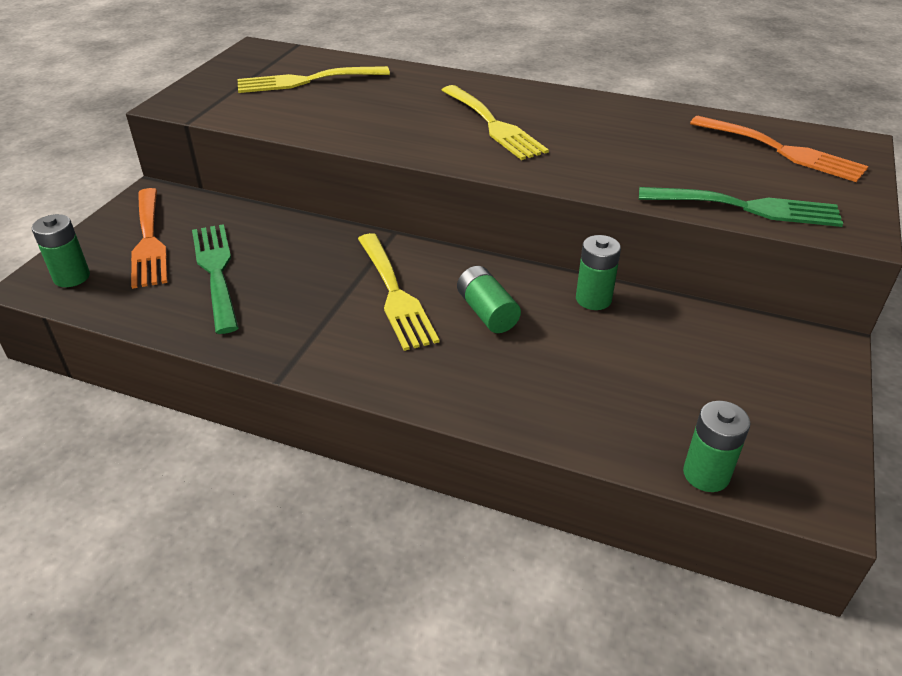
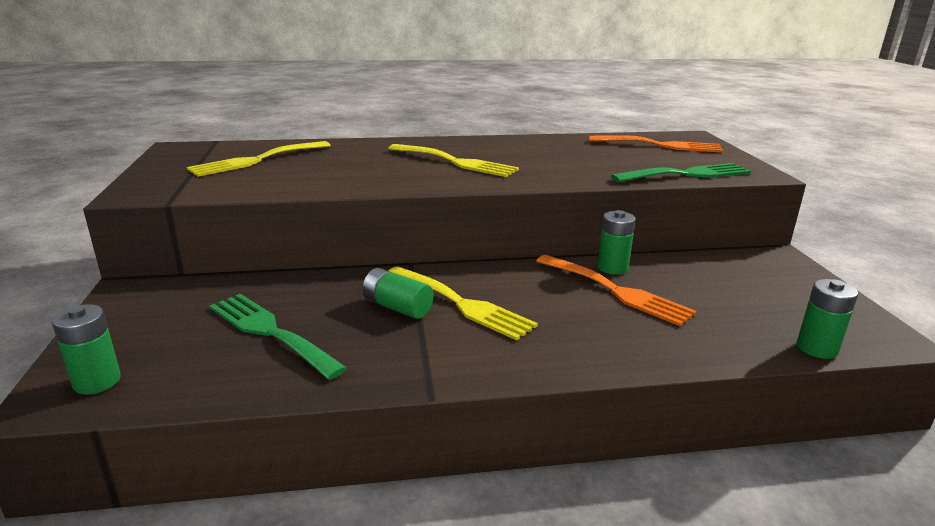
camera: 30 degrees left, 15 degrees down
orange fork [131,188,168,289] -> orange fork moved to [536,255,697,326]
green battery [457,266,521,333] -> green battery moved to [362,268,433,319]

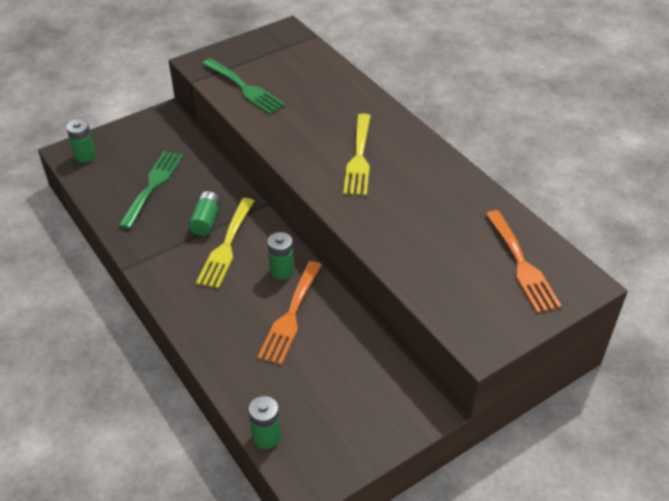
camera: 65 degrees right, 20 degrees up
yellow fork [187,141,331,177] -> none
green battery [597,210,636,275] -> green battery moved to [268,232,294,280]
green fork [611,163,751,182] -> green fork moved to [202,58,285,114]

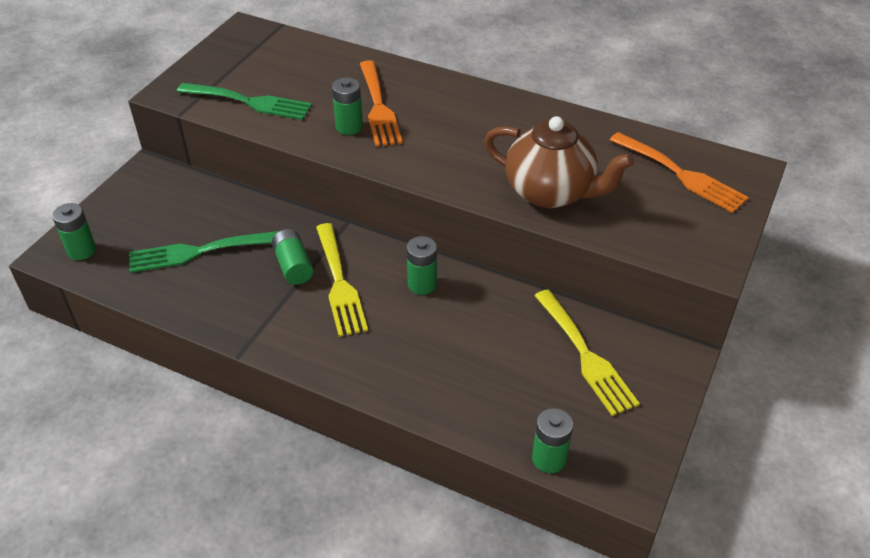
camera: 30 degrees left, 0 degrees up
green fork [119,151,183,229] -> green fork turned 90 degrees counterclockwise [129,231,278,273]
orange fork [258,261,322,365] -> orange fork moved to [360,60,402,147]
yellow fork [343,114,371,196] -> yellow fork moved to [534,289,640,416]
none -> green battery [332,77,363,135]
none -> brown teapot [484,116,634,208]

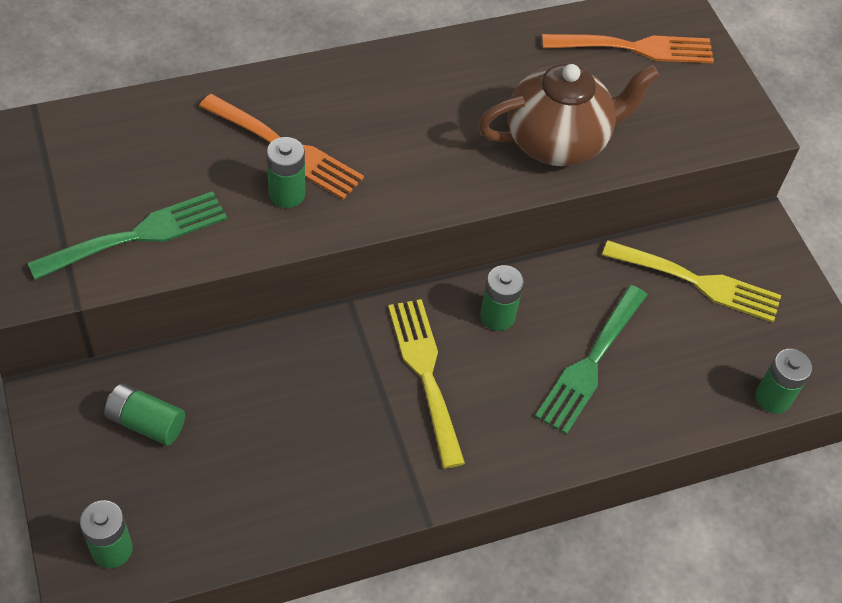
camera: 50 degrees left, 10 degrees up
green fork [129,231,278,273] -> green fork moved to [535,285,647,435]
green battery [272,229,313,285] -> green battery moved to [104,383,185,445]
yellow fork [316,223,368,337] -> yellow fork turned 135 degrees counterclockwise [388,299,465,468]

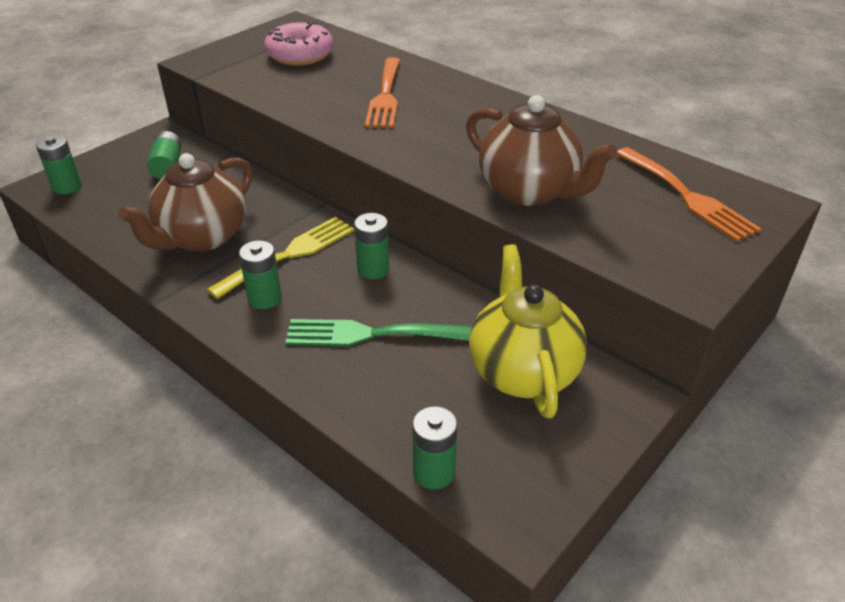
camera: 65 degrees right, 15 degrees down
green fork [28,191,227,280] -> none
green battery [266,137,305,208] -> green battery moved to [239,241,282,309]
yellow fork [602,240,781,322] -> yellow teapot [469,244,587,418]
none -> brown teapot [118,153,253,252]
none -> pink donut [264,22,334,66]

